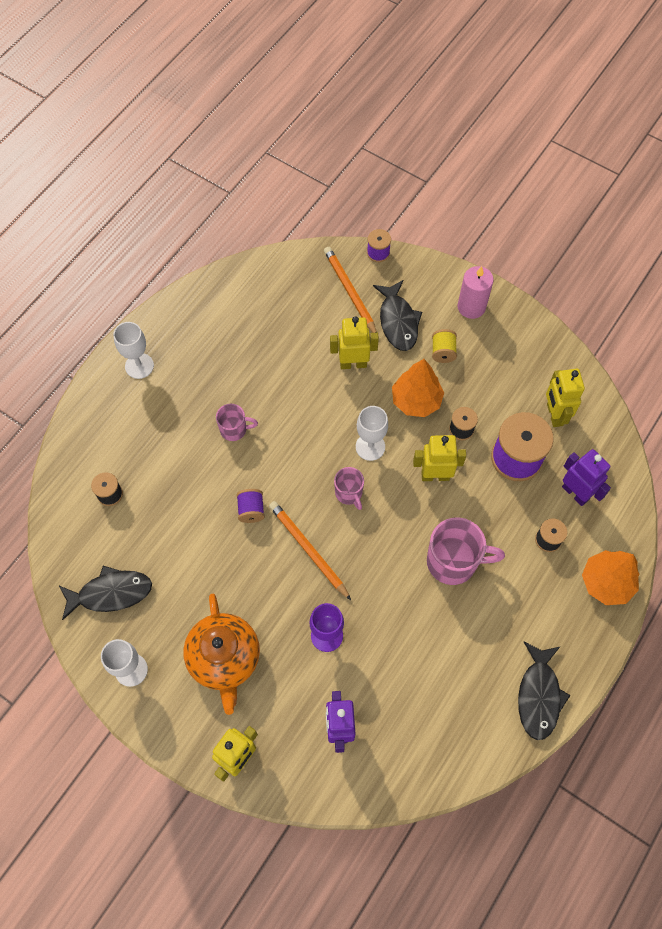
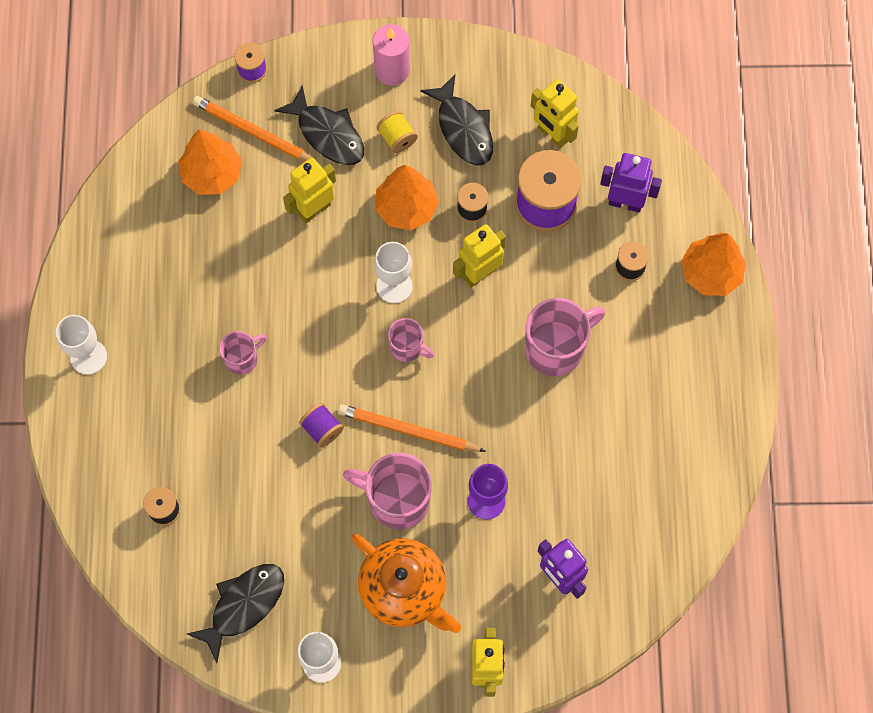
camera: 35 degrees left, 5 degrees up
black fish [518,642,571,740] -> black fish moved to [420,75,493,166]
none -> orange tree [178,129,242,195]
none -> pink mug [343,453,432,530]

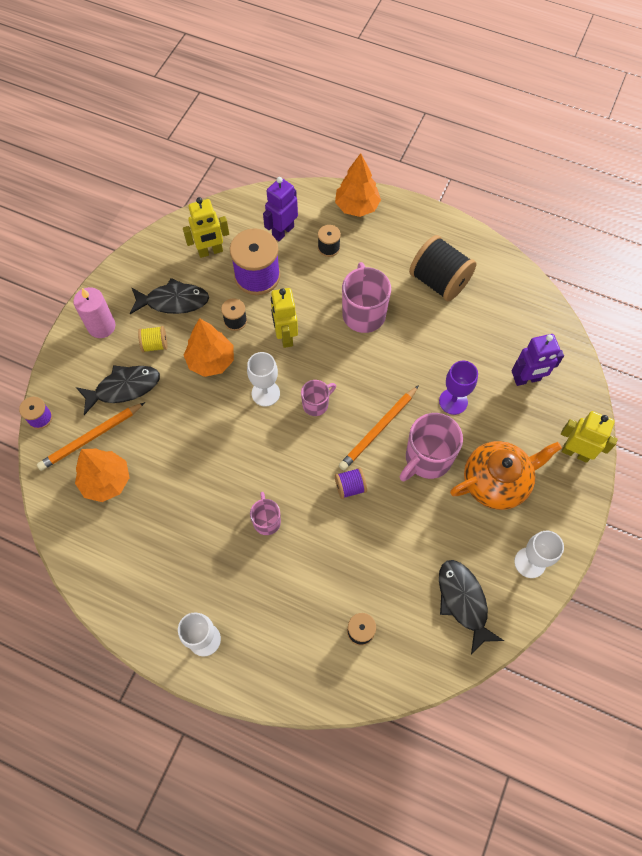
camera: 65 degrees left, 5 degrees down
yellow robot [283,157,336,223] -> none
none -> black spool [409,235,476,301]

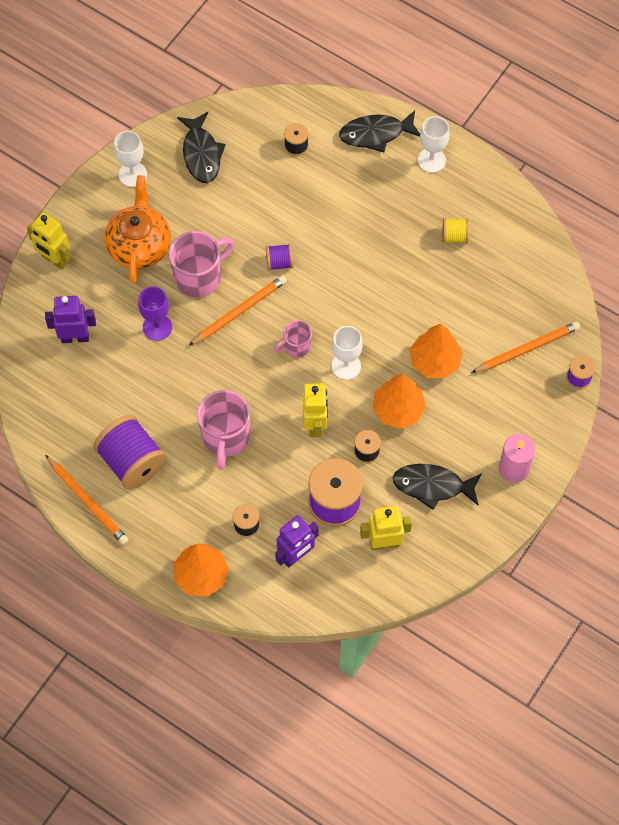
camera: 170 degrees left, 0 degrees up
orange tree [75,449,130,502] -> orange tree moved to [410,324,463,379]
black fish [76,365,160,415] -> black fish moved to [339,110,420,152]
yellow spool [138,326,167,352] -> yellow spool moved to [442,218,469,243]
pink mug [250,492,281,535] -> none
black spool [409,235,476,301] -> purple spool [93,415,167,489]
orange teapot [450,441,562,510] -> orange teapot turned 105 degrees clockwise [105,175,171,283]
none -> orange pencil [45,455,129,545]

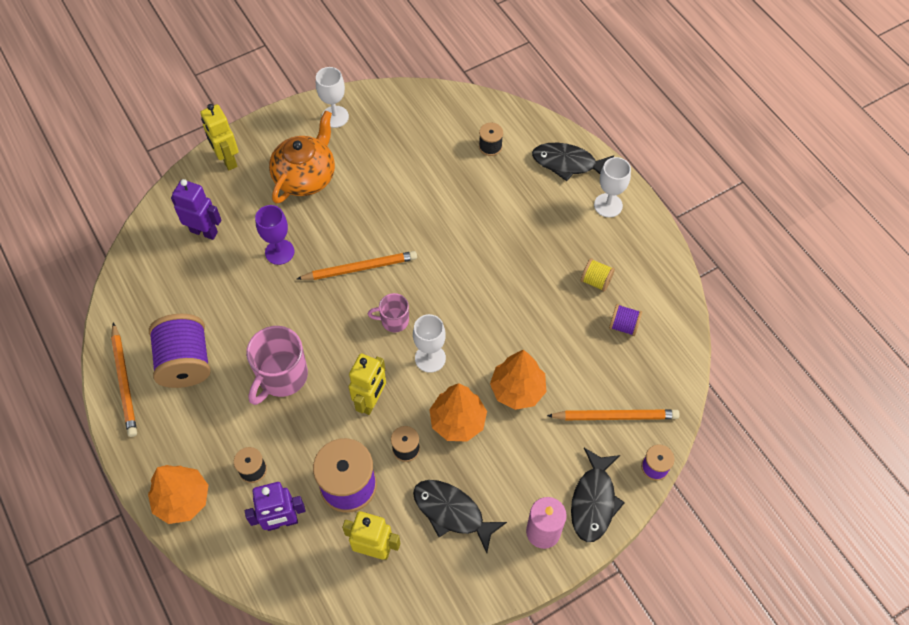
camera: 25 degrees right, 5 degrees down
pink mug [169,231,234,297] -> none
black fish [177,112,226,183] -> black fish moved to [571,448,625,542]
purple spool [266,244,293,271] -> purple spool moved to [609,304,642,336]

